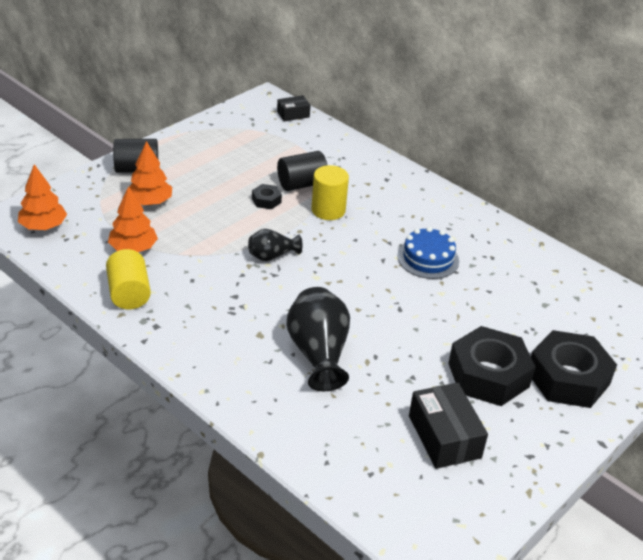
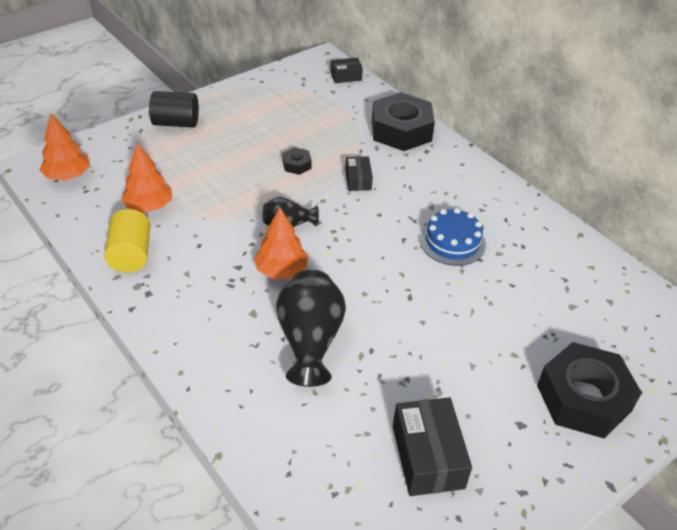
camera: 10 degrees right, 5 degrees up
orange tree [129,141,172,205] -> orange tree moved to [254,208,308,279]
black cylinder [277,151,327,191] -> none
yellow cylinder [311,165,349,220] -> black box [345,157,373,191]
black nut [448,326,535,406] -> black nut moved to [372,92,435,151]

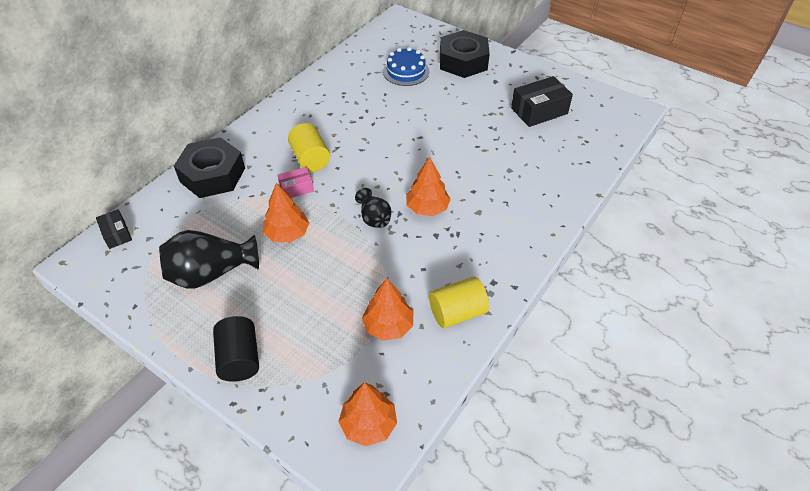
camera: 105 degrees left, 5 degrees up
black vase [276,270,346,387] -> black vase moved to [159,230,259,289]
black nut [282,147,312,175] -> orange tree [263,183,309,243]
black box [345,157,373,191] -> pink box [278,167,314,198]
blue cake [420,208,486,266] -> blue cake moved to [383,47,429,86]
none -> yellow cylinder [288,123,330,172]

